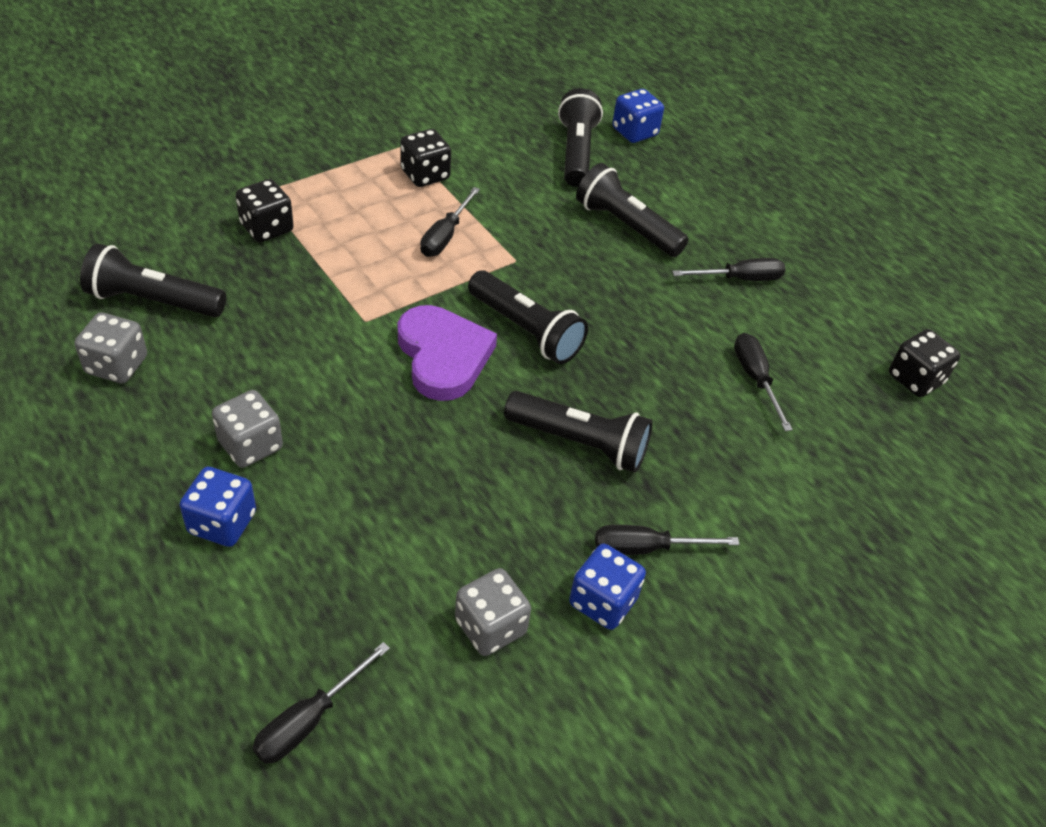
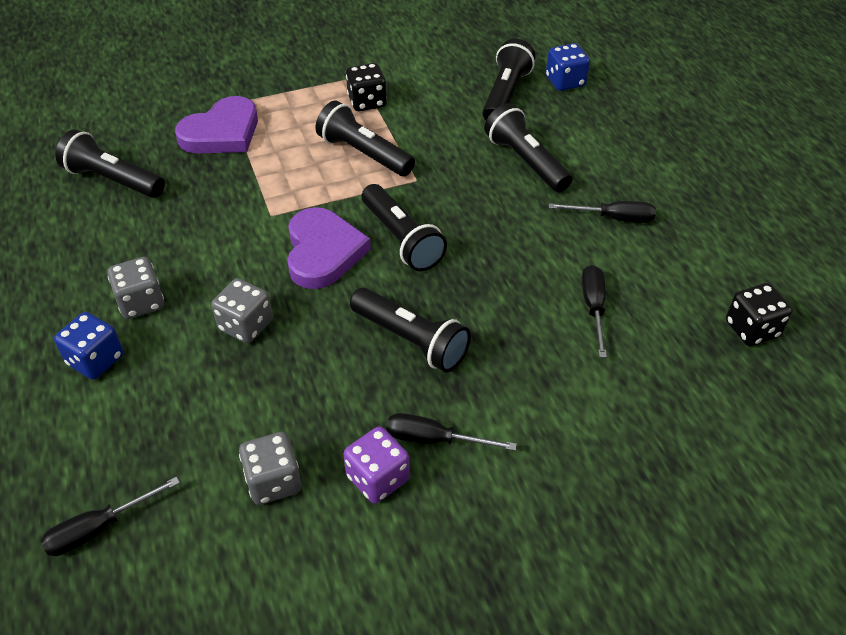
camera: 20 degrees right, 0 degrees up
grey dice [74,312,147,383] -> grey dice moved to [211,278,273,343]
black dice [235,179,294,242] -> purple heart [175,96,258,153]
black screwdriver [420,187,480,257] -> black flashlight [315,100,415,176]
blue dice [569,544,646,630] -> purple dice [344,427,410,503]

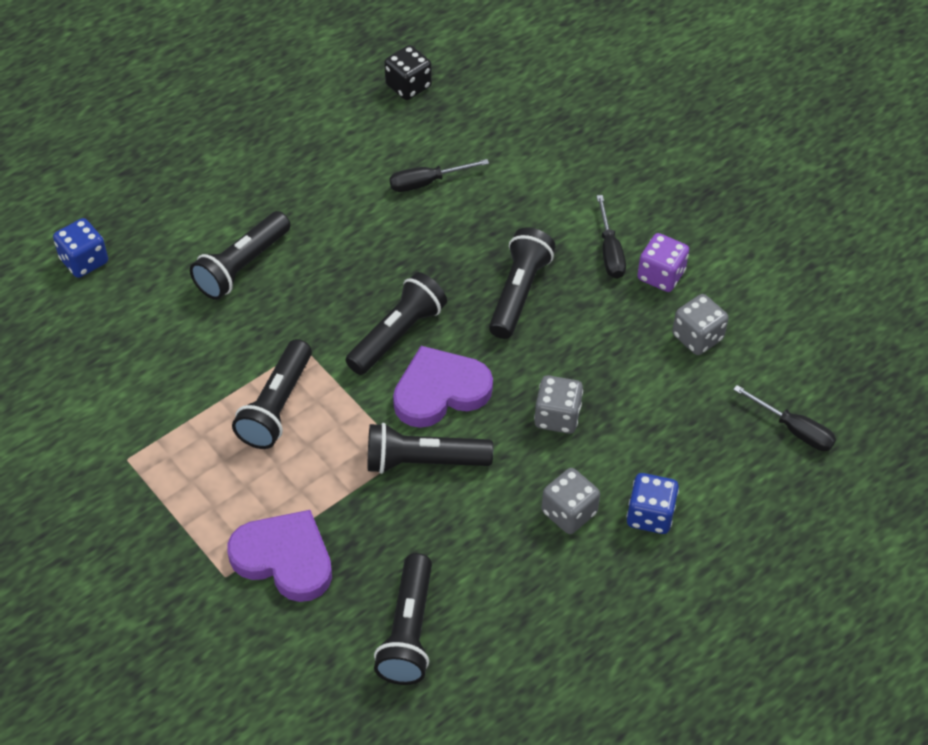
camera: 110 degrees left, 5 degrees up
black dice [346,63,387,111] -> none
black flashlight [482,39,536,120] -> black flashlight moved to [368,423,493,474]
black screwdriver [549,201,656,223] -> none

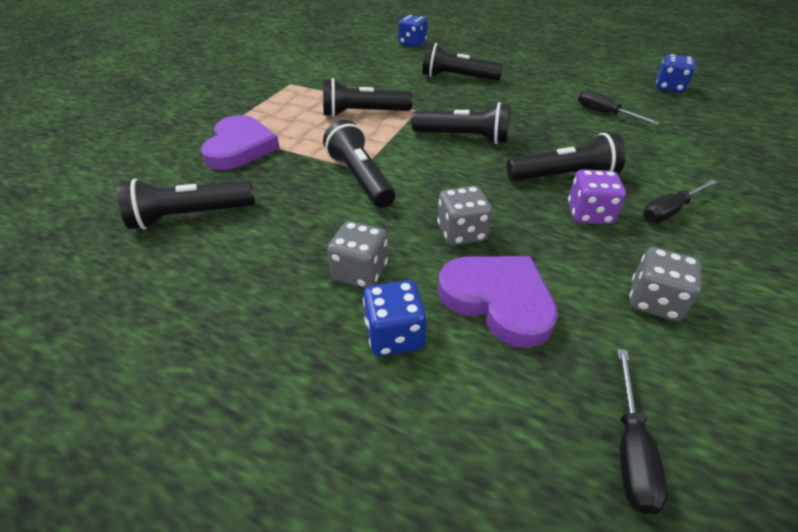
camera: 65 degrees right, 10 degrees down
black dice [384,45,432,100] -> blue dice [656,54,696,93]
purple heart [393,346,493,428] -> purple heart moved to [438,256,558,348]
purple dice [637,233,689,292] -> purple dice moved to [568,170,626,225]

